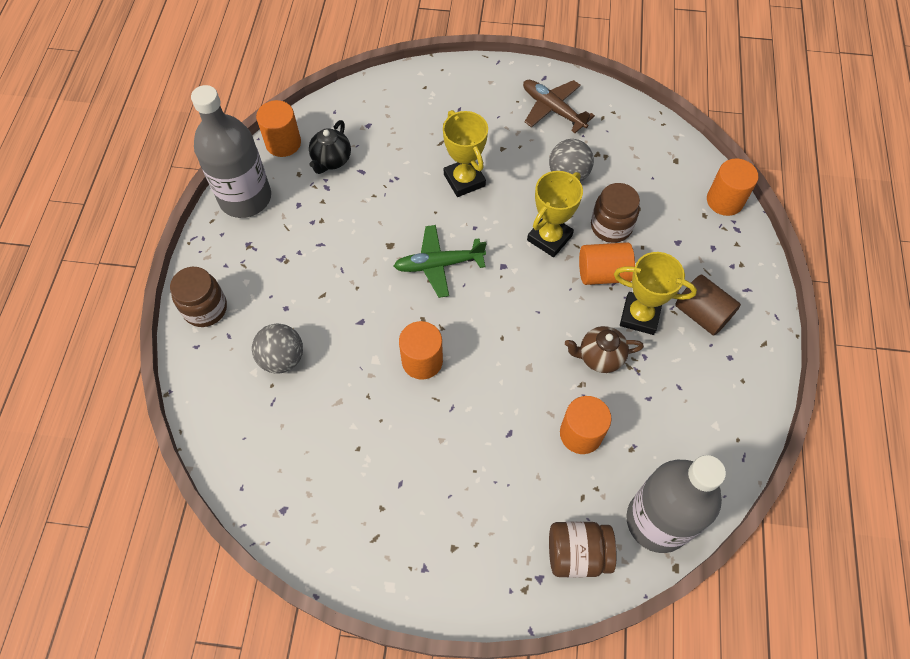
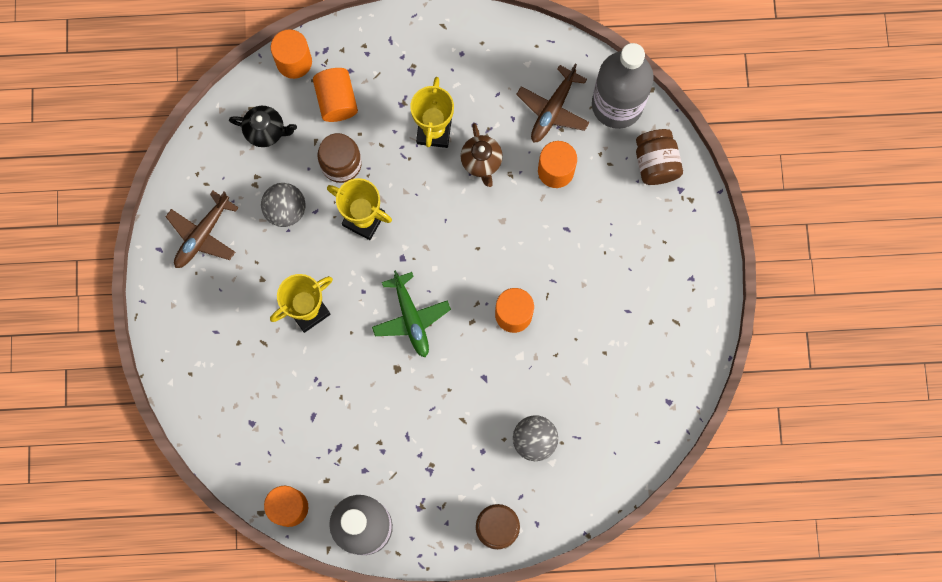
camera: 100 degrees left, 15 degrees up
black teapot [309,120,351,174] -> black teapot moved to [229,106,297,147]
orange cylinder [579,242,635,285] -> orange cylinder moved to [313,68,358,122]
brown cylinder [675,275,741,335] -> none
none -> brown plane [516,63,590,143]

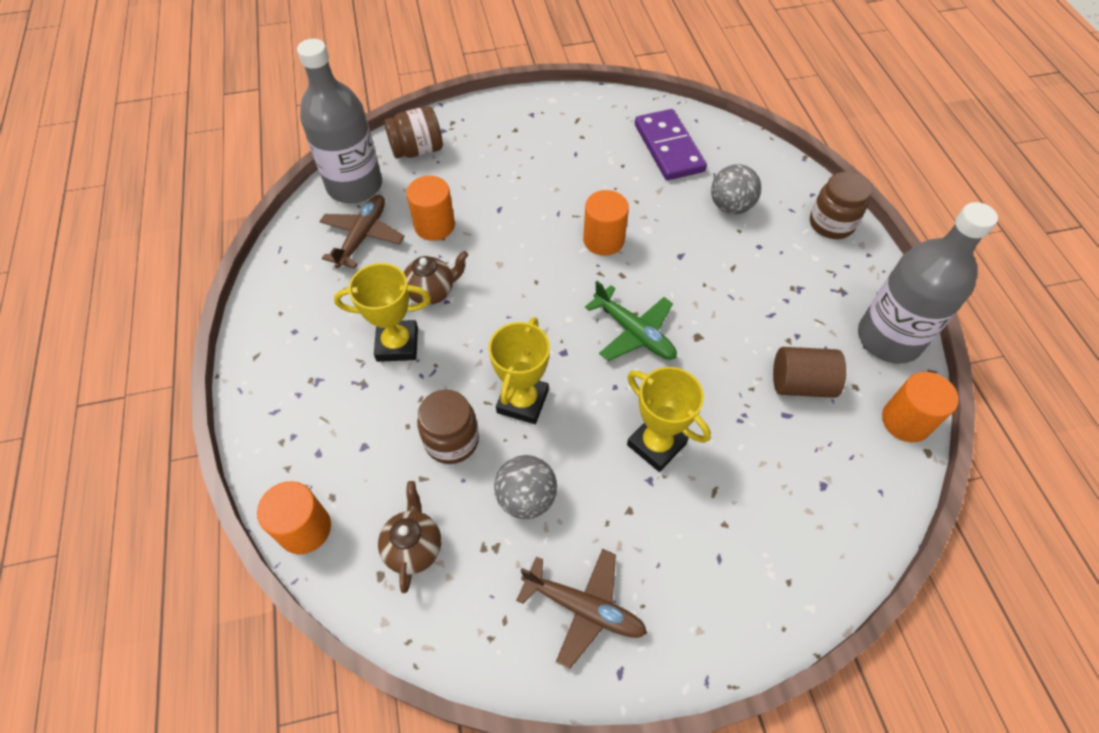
camera: 100 degrees left, 20 degrees down
black teapot [229,106,297,147] -> brown teapot [378,481,441,593]
orange cylinder [313,68,358,122] -> none
green plane [372,270,451,358] -> green plane turned 75 degrees clockwise [585,281,677,361]
brown plane [516,63,590,143] -> brown plane turned 90 degrees counterclockwise [319,195,405,269]
none -> purple domino [635,109,707,180]
none -> brown cylinder [773,347,846,398]

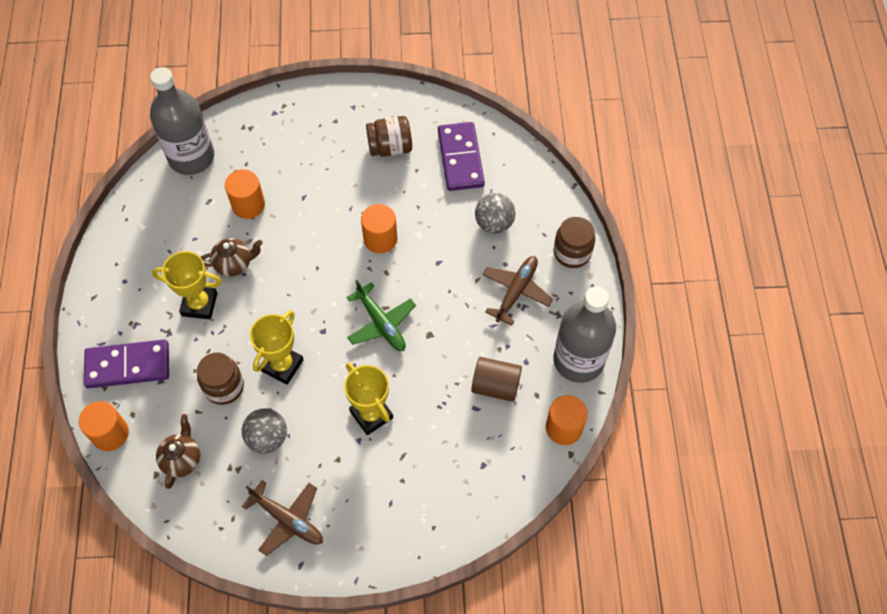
camera: 10 degrees right, 5 degrees up
brown plane [319,195,405,269] -> brown plane moved to [482,256,553,325]
brown jar [384,106,443,159] -> brown jar moved to [366,116,412,157]
none -> purple domino [84,339,169,388]

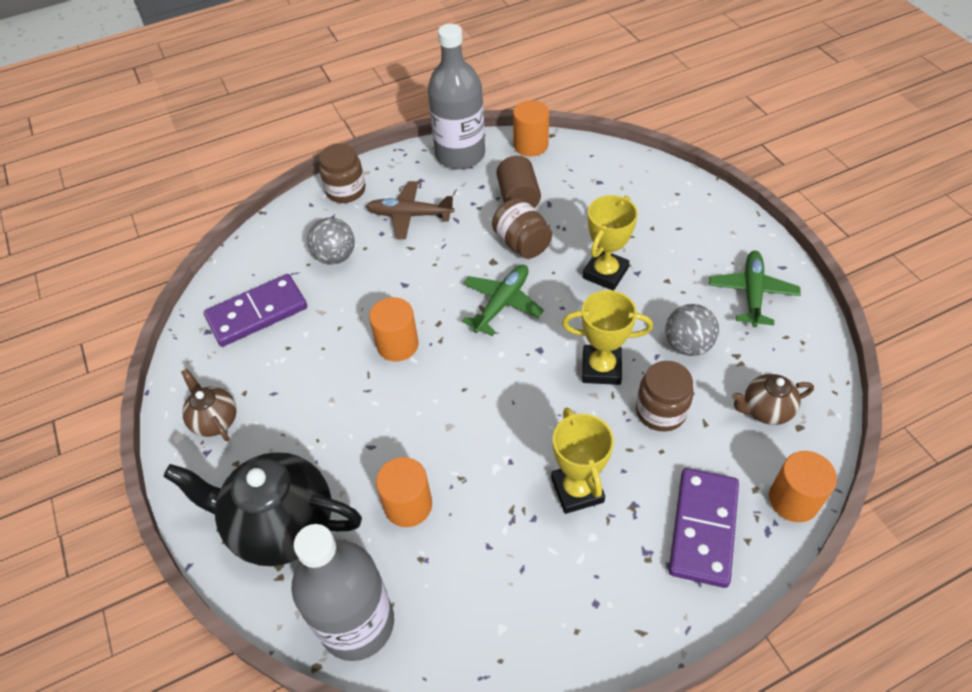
camera: 110 degrees left, 10 degrees down
purple domino [84,339,169,388] -> purple domino turned 45 degrees clockwise [669,468,739,588]
brown teapot [201,238,263,277] -> brown teapot moved to [181,369,237,441]
brown plane [242,480,323,556] -> green plane [709,251,801,327]
brown jar [366,116,412,157] -> brown jar moved to [492,198,552,259]
none -> black teapot [163,452,362,566]

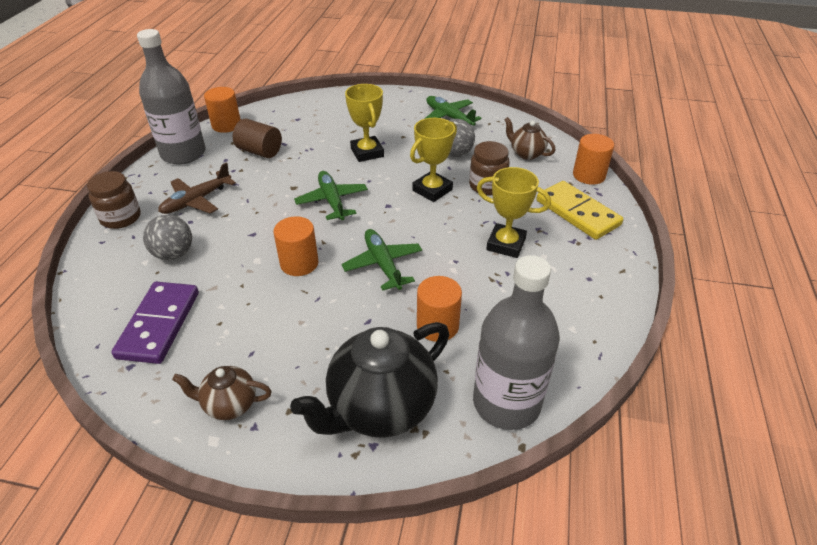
camera: 55 degrees left, 10 degrees down
brown jar [492,198,552,259] -> none
purple domino [669,468,739,588] -> yellow domino [537,181,623,240]
brown teapot [732,374,814,425] -> brown teapot turned 105 degrees clockwise [504,117,555,160]
none -> green plane [341,229,422,290]

